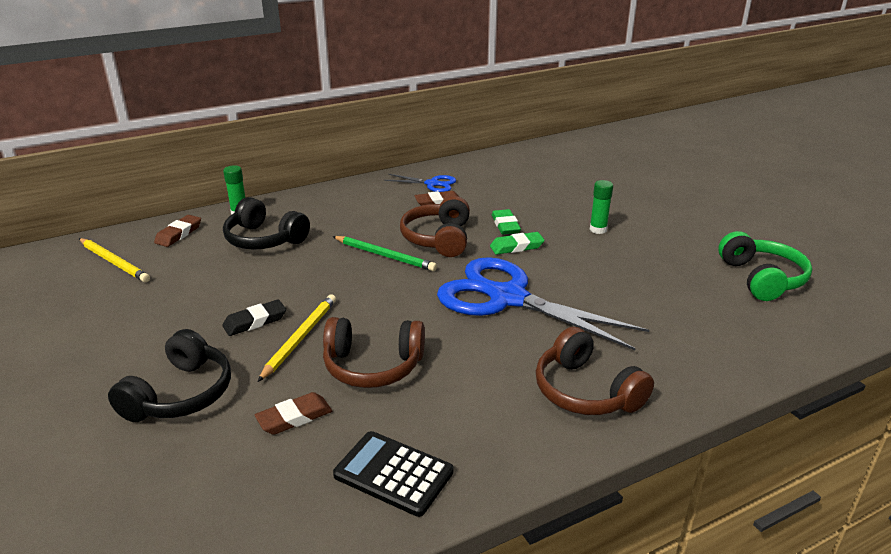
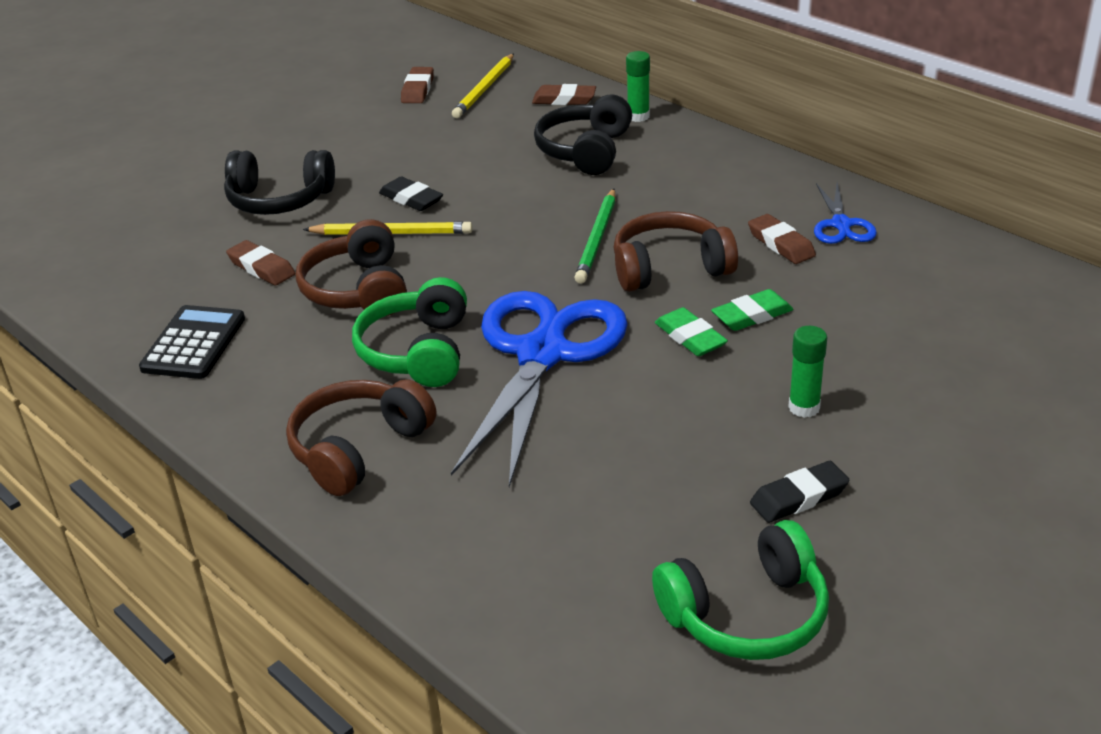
camera: 75 degrees right, 5 degrees up
none -> green headphones [352,277,467,387]
none -> brown eraser [401,67,434,103]
none -> black eraser [750,461,850,523]

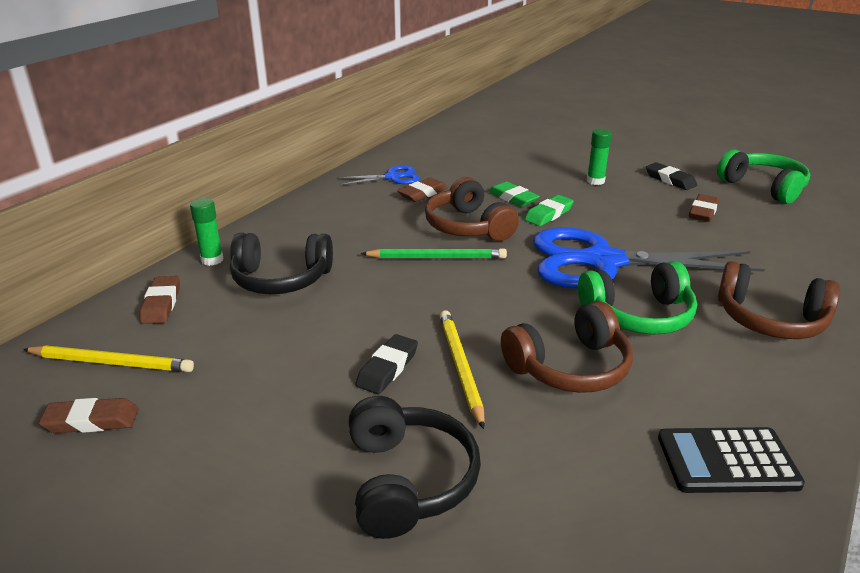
camera: 105 degrees left, 5 degrees down
brown eraser [226,240,295,286] -> brown eraser moved to [689,194,719,222]

